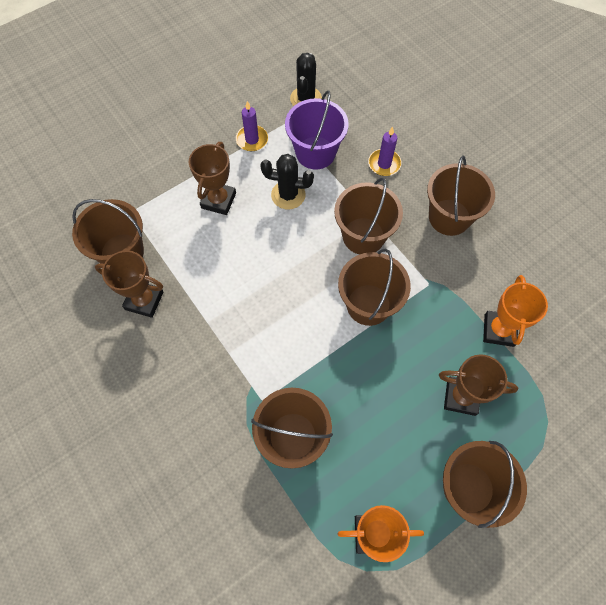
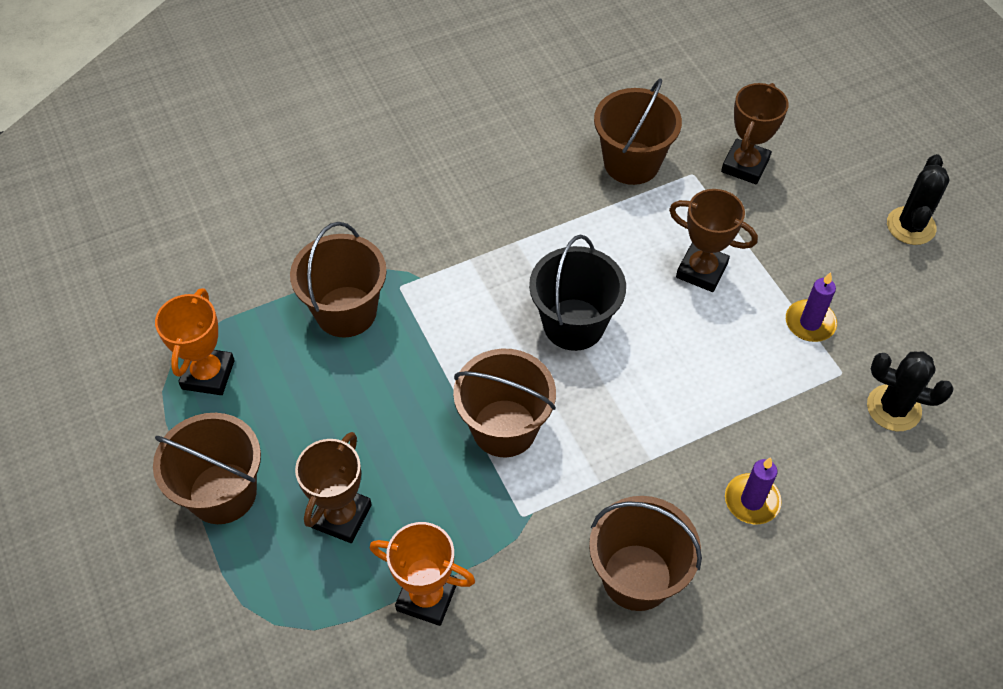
camera: 100 degrees right, 10 degrees down
brown trophy [95,250,164,318] -> brown trophy moved to [721,83,789,184]
black cactus [260,154,314,209] -> black cactus moved to [887,154,950,245]
purple bucket [285,90,349,170] -> none
brown bucket [334,178,403,255] -> none
none -> black bucket [529,235,626,351]

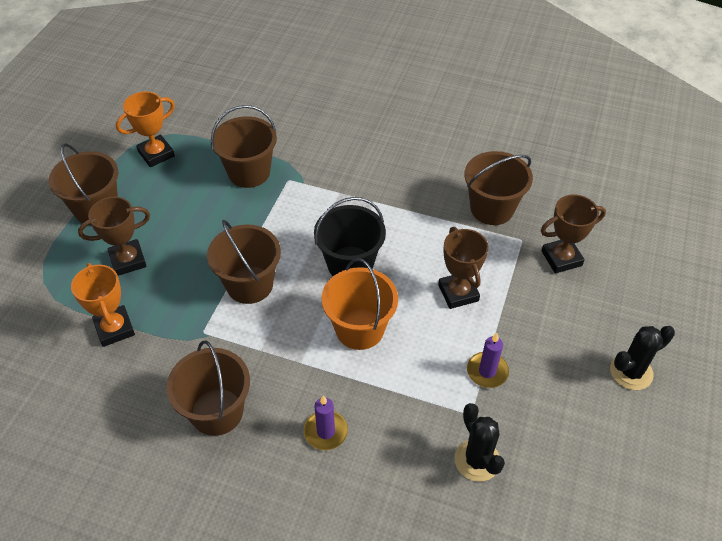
camera: 45 degrees right, 5 degrees down
none -> orange bucket [322,258,398,350]

